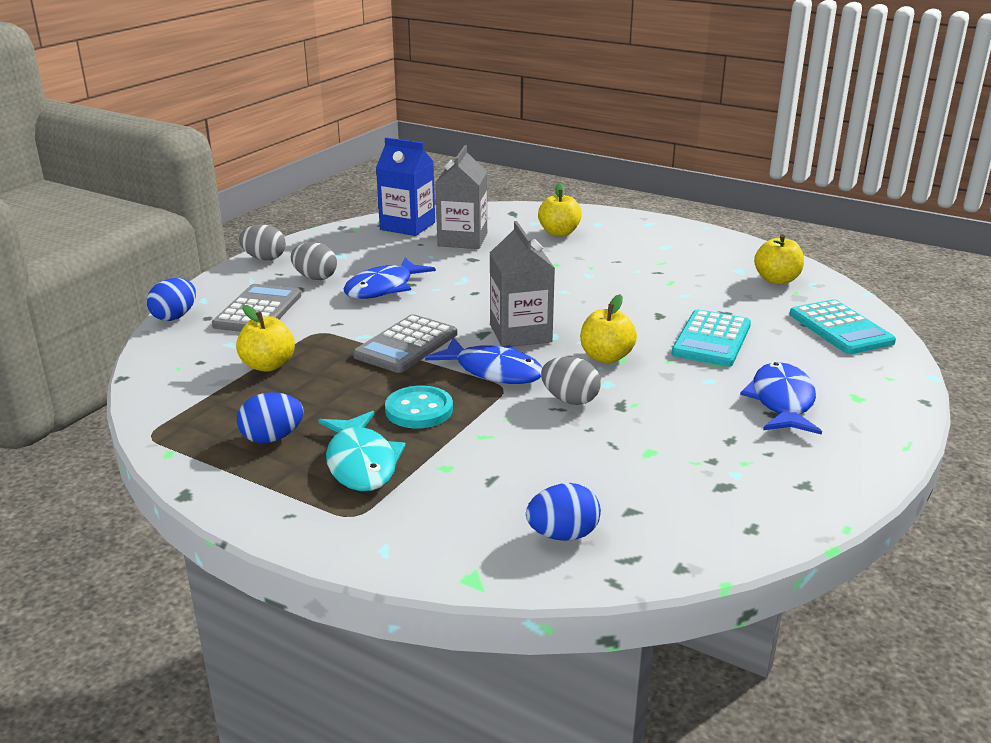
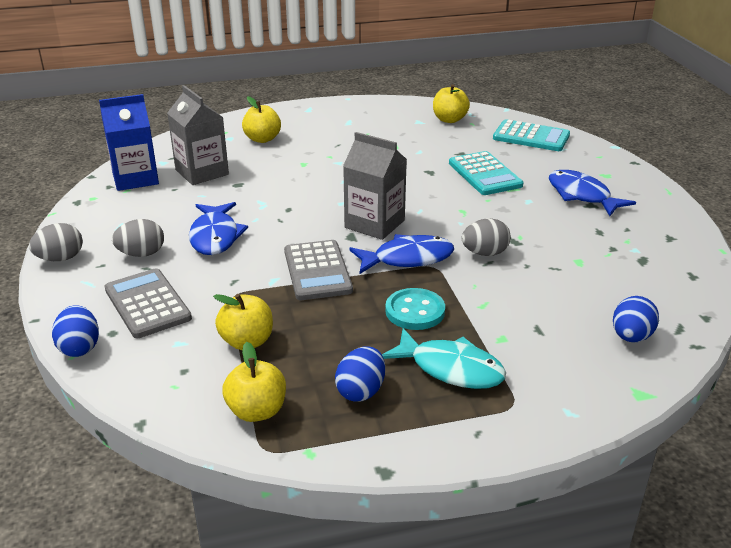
camera: 45 degrees left, 5 degrees up
yellow apple [580,294,637,363] -> yellow apple moved to [222,342,286,422]

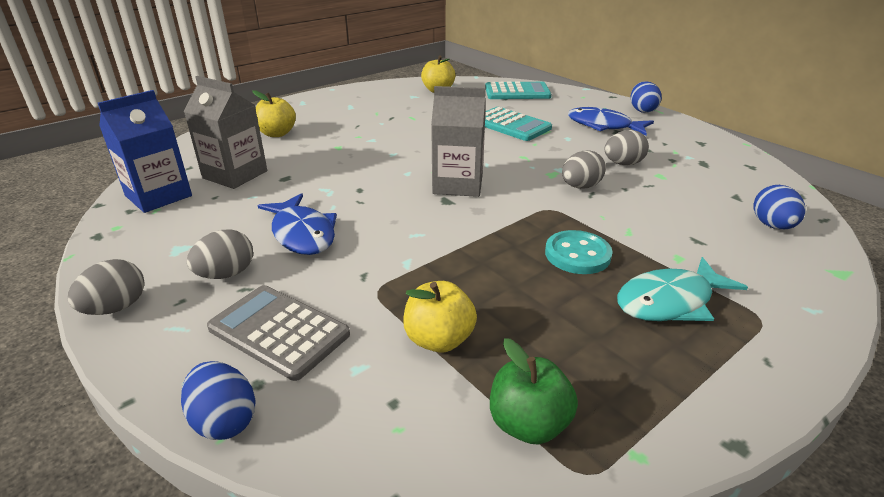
camera: 25 degrees left, 0 degrees up
yellow apple [222,342,286,422] -> green apple [490,338,578,444]
grey calculator [284,240,353,300] -> none
blue egg [335,346,385,402] -> blue egg moved to [631,81,662,113]
blue fish [349,234,454,274] -> none
turquoise fish [382,328,506,389] -> turquoise fish turned 150 degrees clockwise [617,257,748,321]
none -> grey egg [604,130,649,165]

